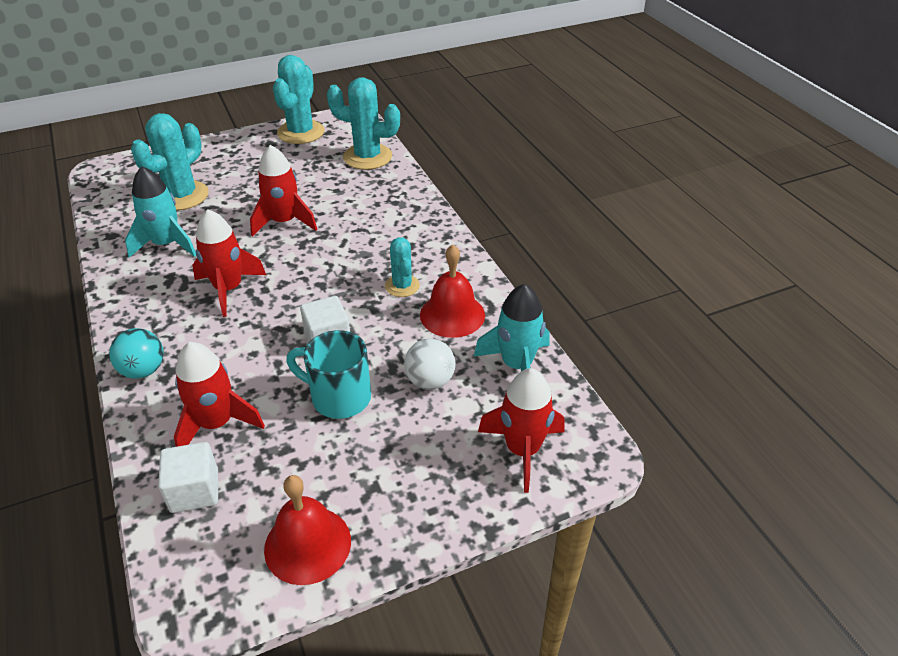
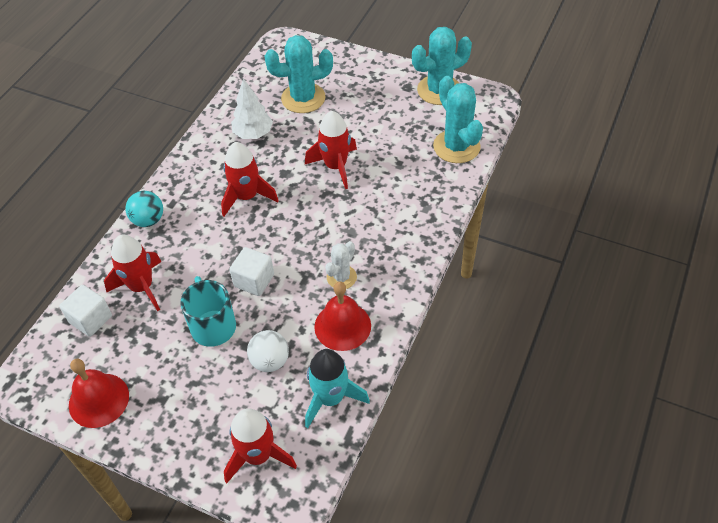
camera: 50 degrees right, 10 degrees up
turquoise rocket [125,166,196,257] -> white tree [231,78,273,139]
turquoise cactus [385,237,420,297] -> white cactus [325,241,357,289]

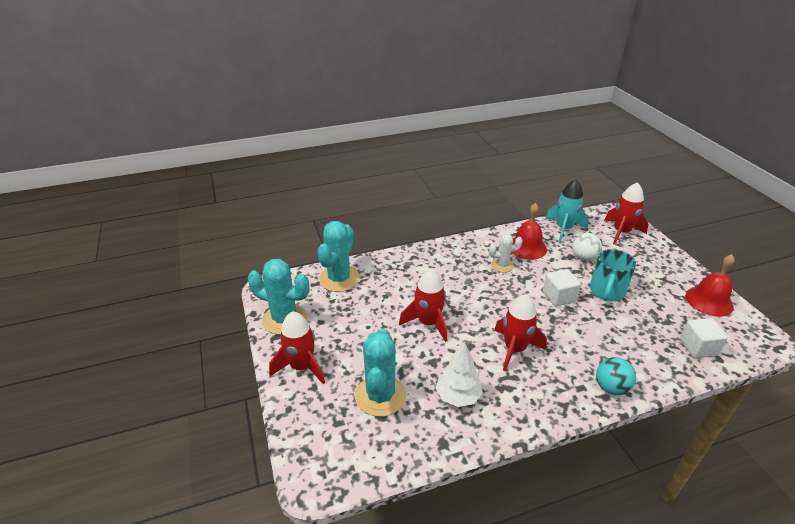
camera: 135 degrees left, 15 degrees down
red rocket [104,235,162,311] -> red rocket moved to [269,311,325,384]
turquoise cactus [264,35,333,113] -> turquoise cactus turned 60 degrees clockwise [355,328,406,417]

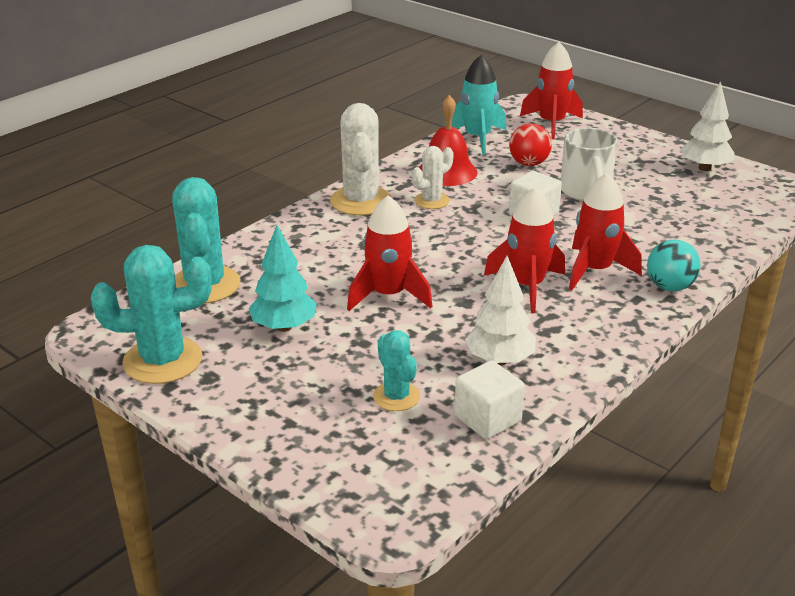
camera: 30 degrees left, 5 degrees down
red rocket [269,311,325,384] -> red rocket moved to [569,173,642,290]
turquoise cactus [355,328,406,417] -> turquoise cactus [373,330,420,411], size x0.57
white ball [572,233,602,261] -> red ball [509,123,552,166]
turquoise mug [590,249,636,301] -> white mug [561,127,618,201]
white cube [680,318,728,358] -> white cube moved to [454,361,525,439]
red bell [686,254,735,317] -> white tree [680,81,735,171]
none -> turquoise tree [249,225,317,332]
none -> white cactus [330,103,392,216]

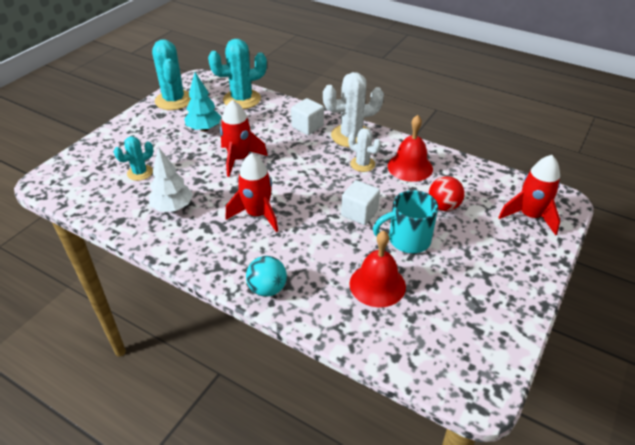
camera: 80 degrees right, 10 degrees up
turquoise rocket [444,54,506,155] -> none
white cube [454,361,525,439] -> white cube moved to [291,98,324,135]
white mug [561,127,618,201] -> turquoise mug [373,190,438,253]
red rocket [569,173,642,290] -> none
white tree [680,81,735,171] -> none
none -> red bell [350,231,406,307]

